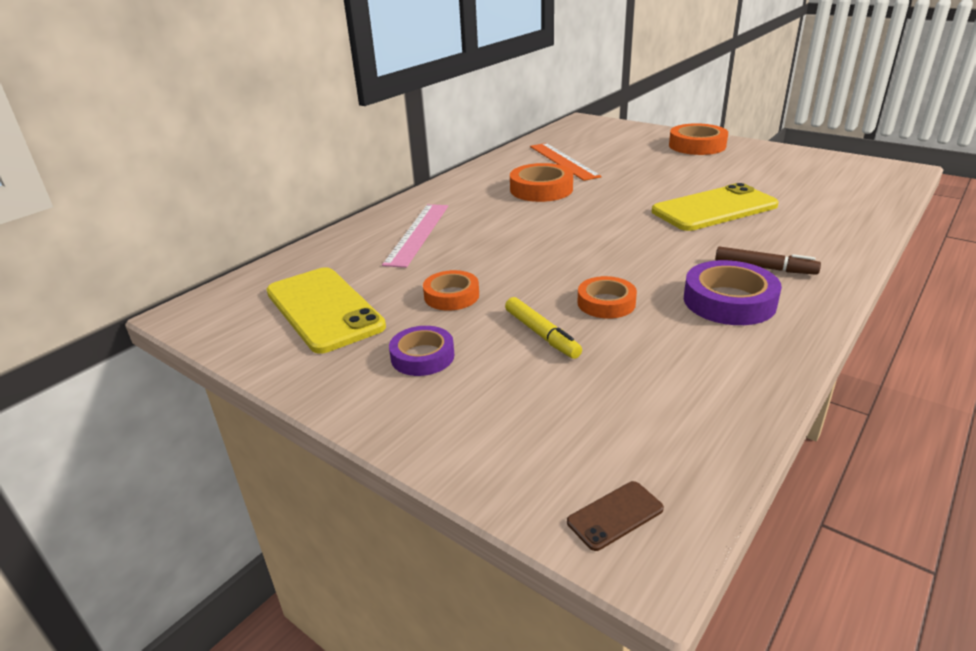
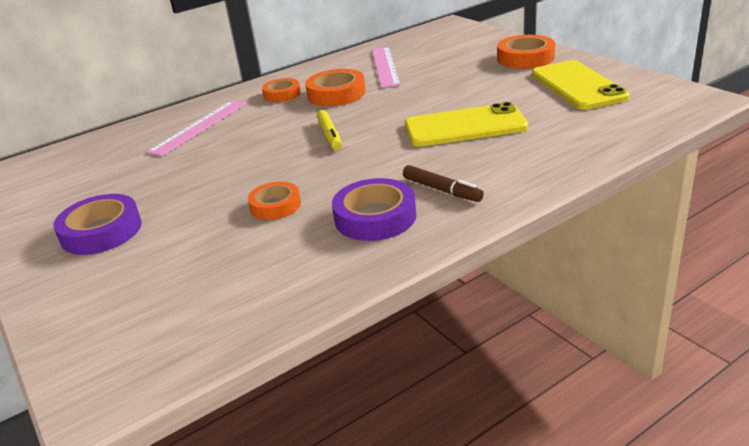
camera: 20 degrees right, 0 degrees up
yellow phone [266,267,386,354] -> yellow phone moved to [532,60,630,110]
purple tape [389,326,454,376] -> purple tape [53,194,142,255], size x1.53
orange tape [423,270,479,311] -> orange tape moved to [262,78,301,102]
yellow marker [505,297,582,359] -> yellow marker moved to [317,110,342,150]
orange ruler [530,143,602,181] -> pink ruler [372,47,401,88]
brown phone [567,481,664,551] -> none

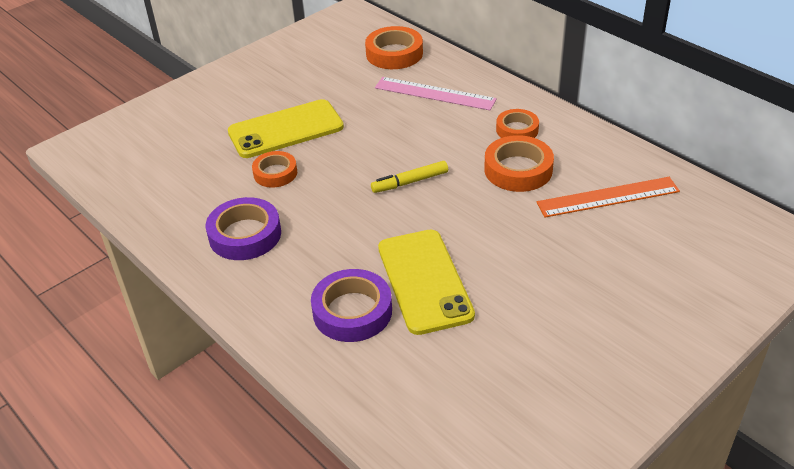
camera: 80 degrees right, 10 degrees up
purple tape [53,194,142,255] -> purple tape moved to [311,269,392,342]
pink ruler [372,47,401,88] -> orange ruler [536,177,680,217]
brown marker [403,165,484,202] -> none
orange tape [497,35,555,69] -> orange tape moved to [365,26,423,69]
yellow phone [532,60,630,110] -> yellow phone moved to [228,99,344,158]

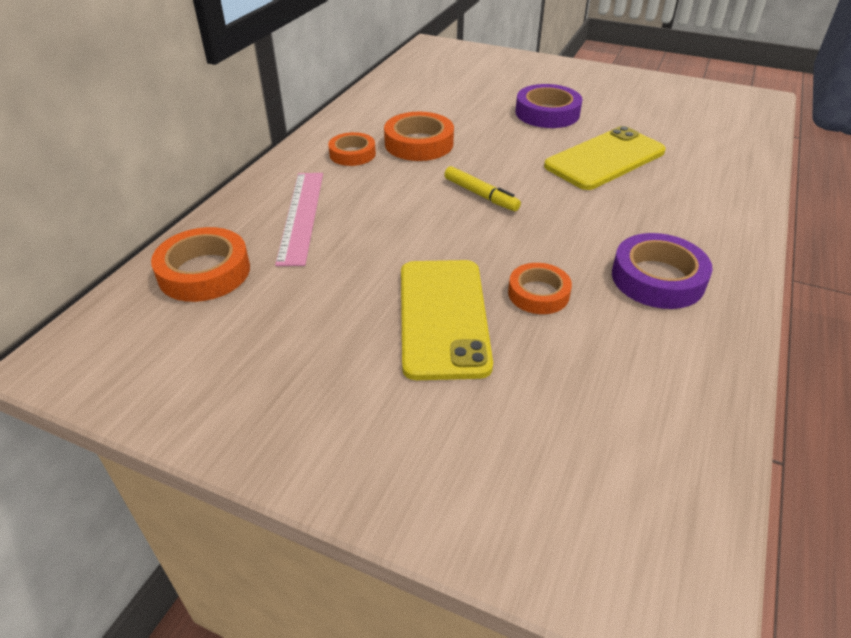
camera: 115 degrees left, 0 degrees up
yellow phone [228,99,344,158] -> yellow phone turned 45 degrees clockwise [401,260,493,380]
purple tape [311,269,392,342] -> purple tape moved to [515,84,582,128]
orange ruler [536,177,680,217] -> none

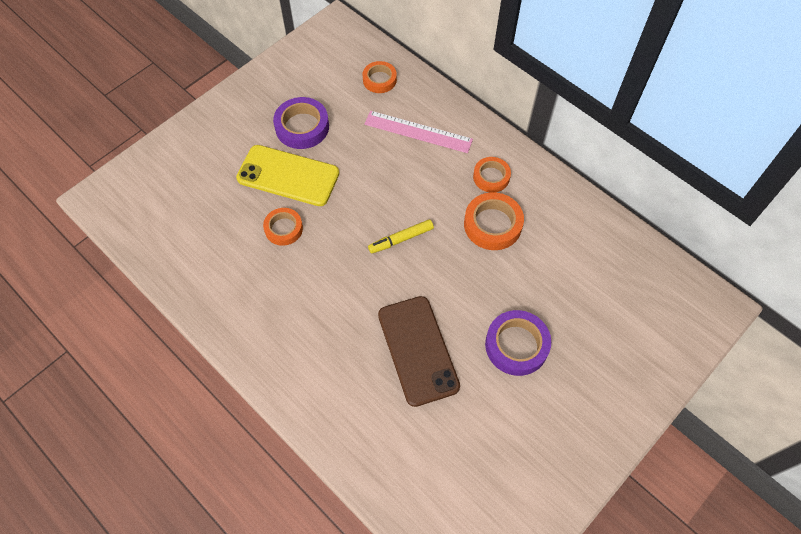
camera: 110 degrees right, 20 degrees up
orange tape [151,227,250,302] -> orange tape [363,61,397,93], size x0.65
yellow phone [544,126,666,190] -> brown phone [378,296,460,407]
purple tape [612,233,713,309] -> purple tape moved to [273,97,329,149]

